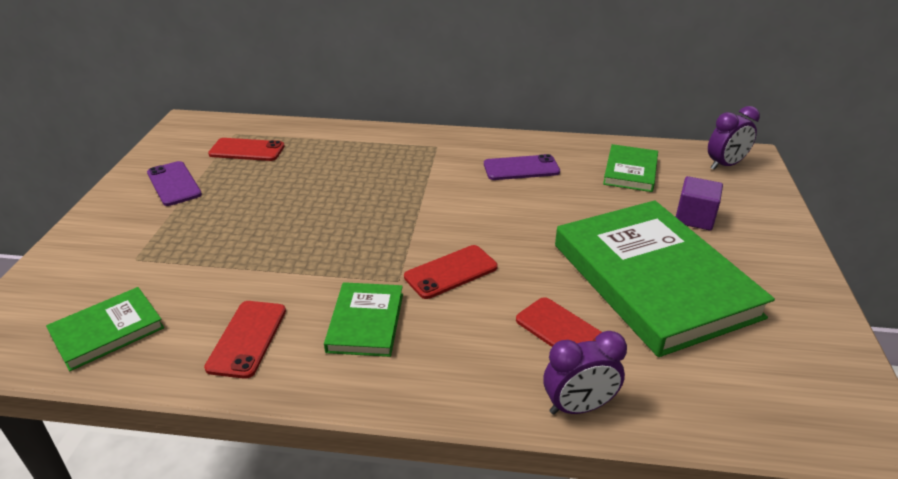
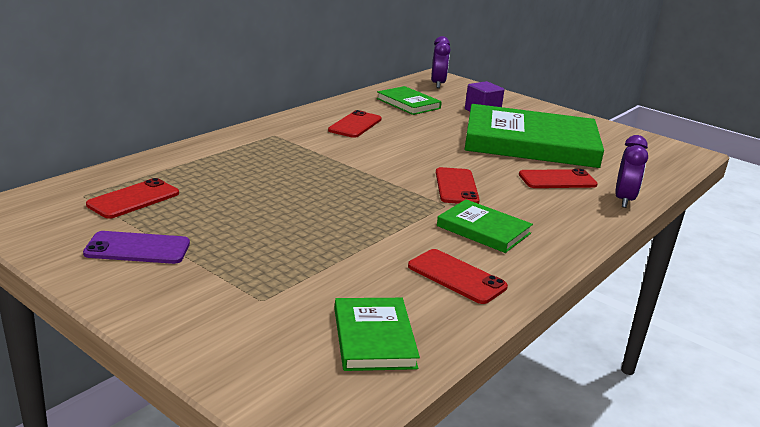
camera: 60 degrees left, 10 degrees down
purple phone [484,154,560,180] -> red phone [328,110,382,138]

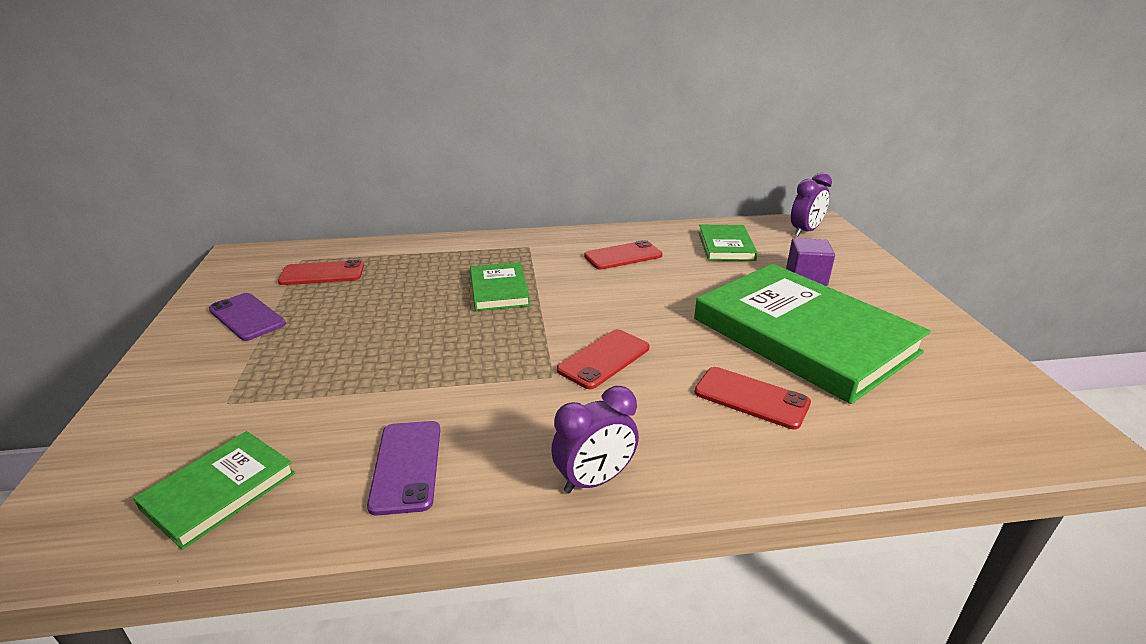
camera: 45 degrees right, 5 degrees up
red phone [408,249,508,304] -> purple phone [367,421,440,516]
green book [437,199,533,253] -> green book moved to [470,262,530,311]
purple clock [615,135,648,208] -> purple clock moved to [551,386,639,494]

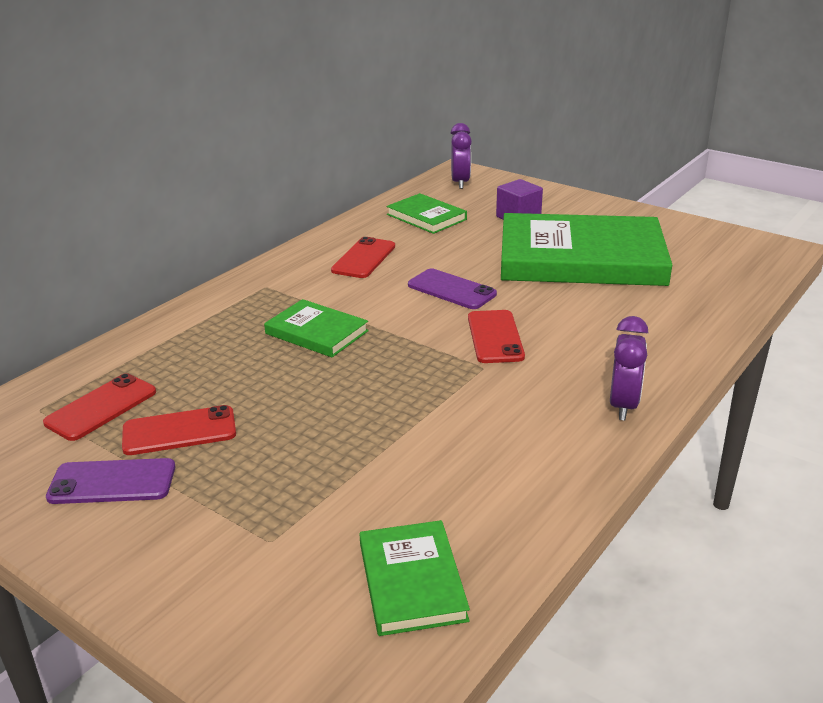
camera: 45 degrees left, 0 degrees up
purple phone [367,421,440,516] -> purple phone moved to [408,269,497,309]
red phone [694,367,811,429] -> red phone moved to [122,405,236,455]

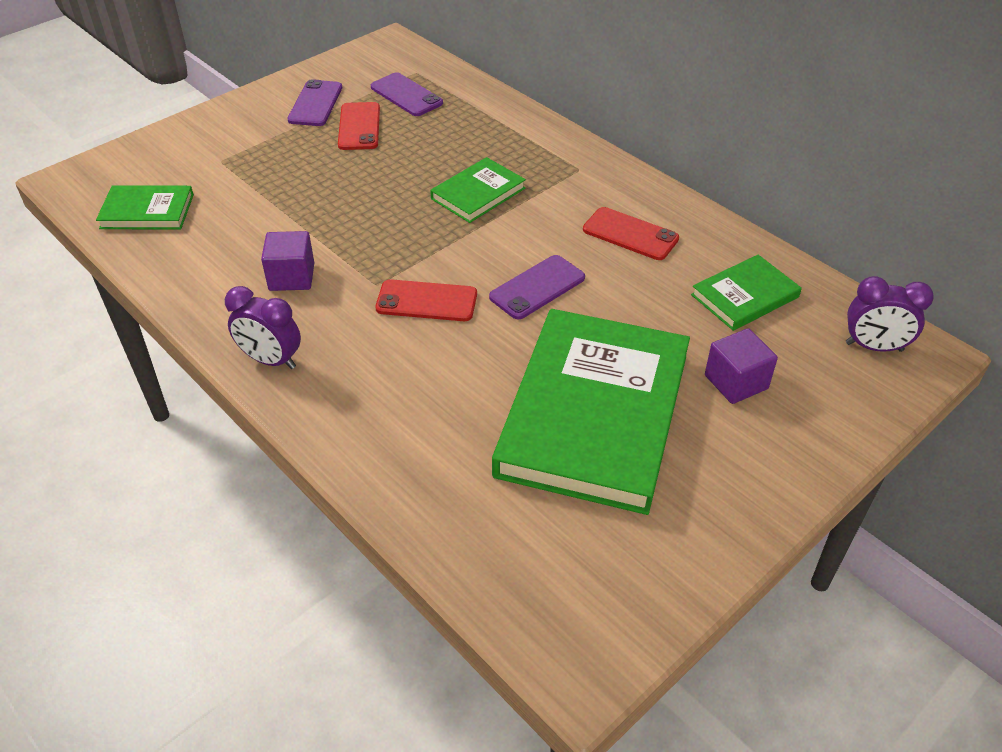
camera: 100 degrees right, 15 degrees up
red phone [43,373,156,441] -> purple phone [371,72,443,116]
none -> purple cube [261,231,314,291]

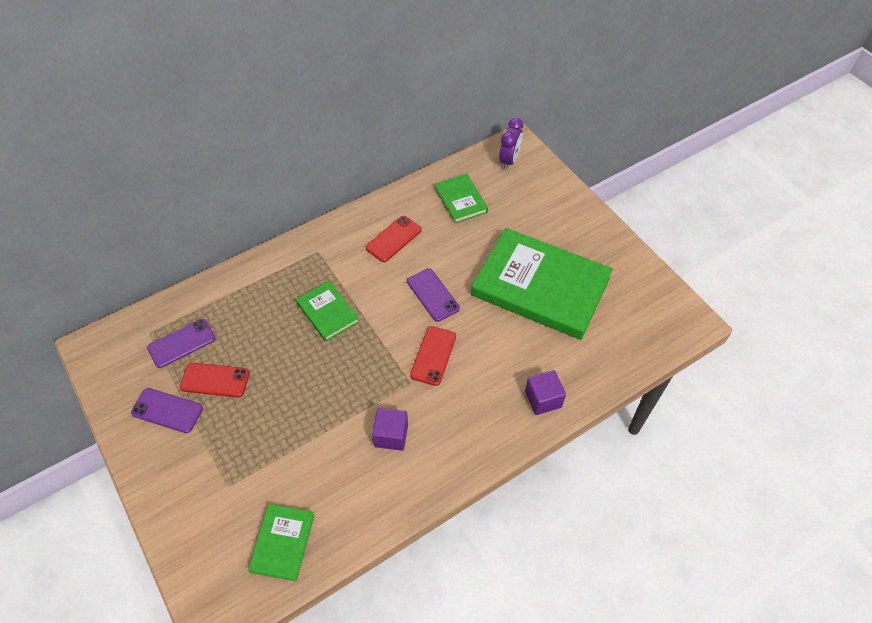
camera: 80 degrees left, 10 degrees up
purple clock [225,286,301,369] -> none
purple cube [705,328,778,404] -> purple cube moved to [525,370,566,415]

